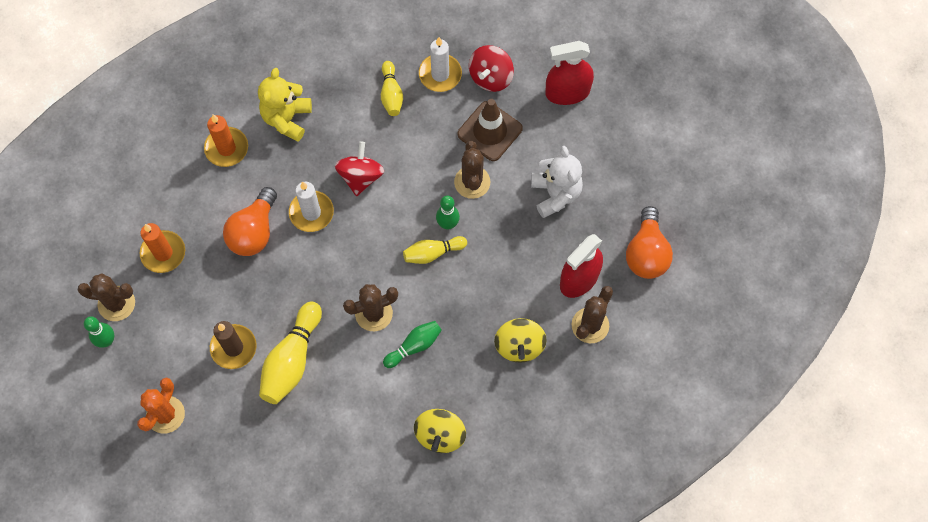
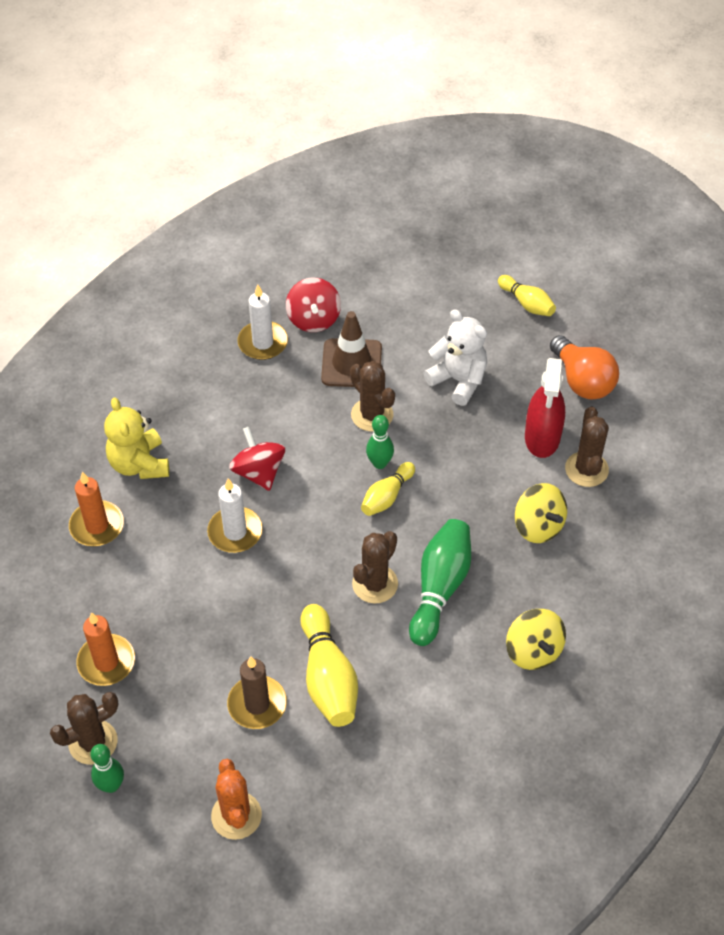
camera: 35 degrees left, 15 degrees down
orange light bulb [223,187,277,256] -> none
yellow bowling pin [381,61,403,116] -> yellow bowling pin moved to [498,275,556,316]
green bowling pin [383,321,442,368] -> green bowling pin [409,519,471,646], size x1.66
red spray bottle [545,41,594,105] -> none

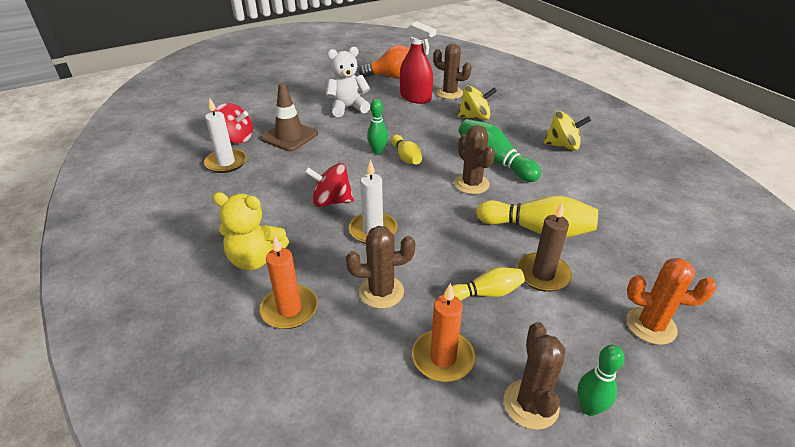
camera: 60 degrees left, 15 degrees down
brown cactus [350,361,395,431] -> brown cactus moved to [346,226,415,309]
yellow bowling pin [498,275,556,316] -> yellow bowling pin moved to [452,267,525,301]

